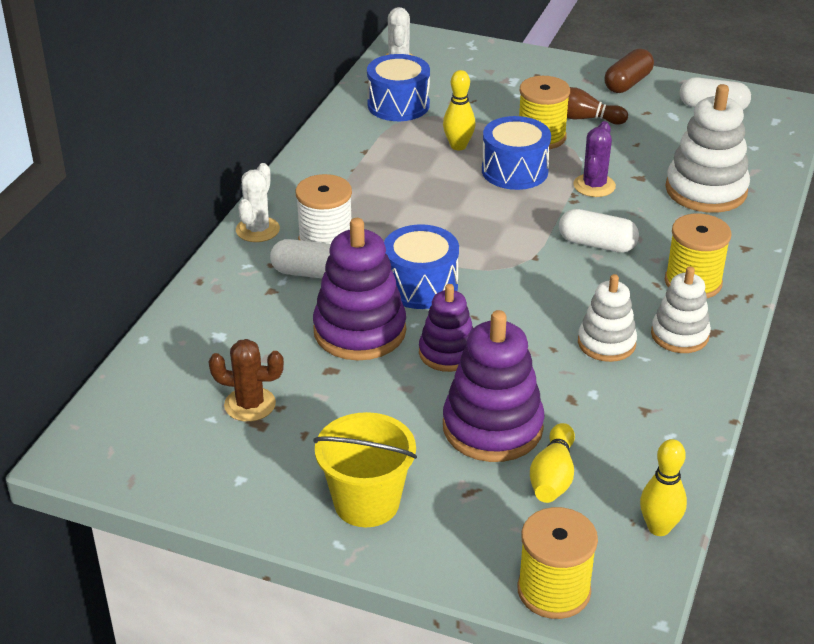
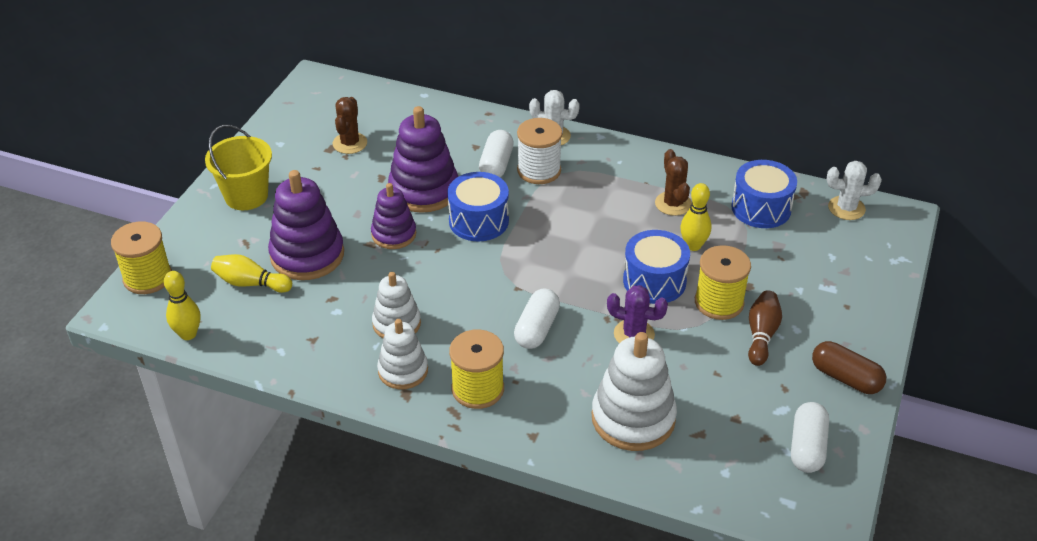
camera: 90 degrees right, 5 degrees up
none -> brown cactus [655,149,692,216]

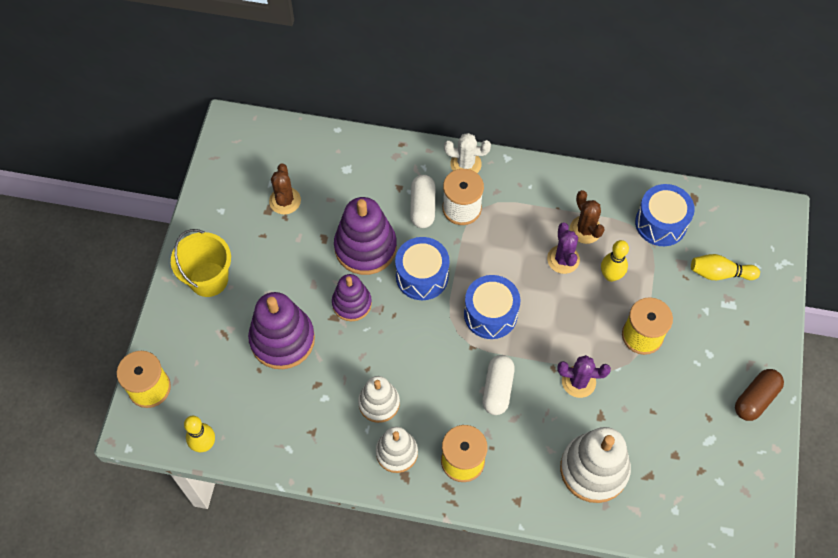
camera: 10 degrees left, 20 degrees up
yellow bowling pin [211,254,292,293] -> yellow bowling pin moved to [691,254,760,280]
blue drum [623,230,690,304] -> blue drum moved to [464,275,520,339]
brown bowling pin [748,290,782,366] -> none
white capsule [791,402,829,473] -> none
brown capsule [812,341,886,394] -> brown capsule turned 75 degrees counterclockwise [735,369,784,421]
white cactus [827,161,882,220] -> none
none -> purple cactus [547,223,580,274]

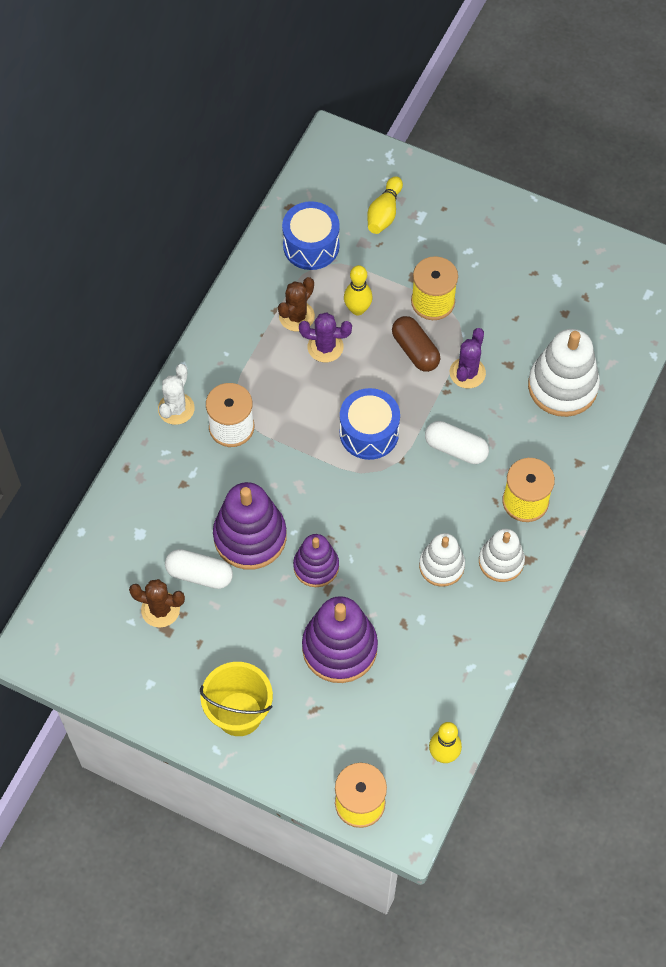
camera: 75 degrees left, 0 degrees up
blue drum [395,237,450,300] -> none
white capsule [410,175,435,228] -> white capsule moved to [165,549,233,589]
brown cactus [570,190,605,244] -> brown cactus turned 45 degrees counterclockwise [278,277,315,331]
brown capsule [735,369,784,421] -> brown capsule moved to [392,316,440,372]

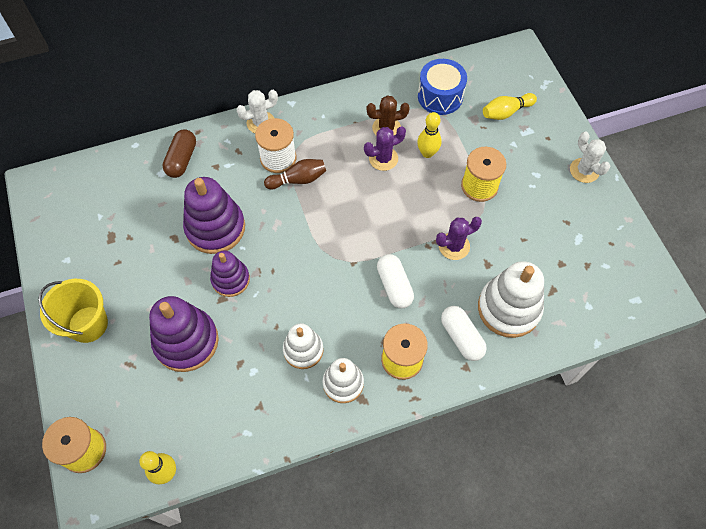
camera: 45 degrees right, 0 degrees up
brown cactus [129,579,185,627] -> none
white capsule [165,549,233,589] -> white capsule moved to [441,306,487,361]
purple cactus [299,312,352,362] -> purple cactus turned 75 degrees counterclockwise [364,126,406,171]
blue drum [340,388,400,460] -> none
brown capsule [392,316,440,372] -> brown capsule moved to [163,129,196,178]
none -> brown bowling pin [264,159,326,190]
none -> white cactus [570,132,610,183]

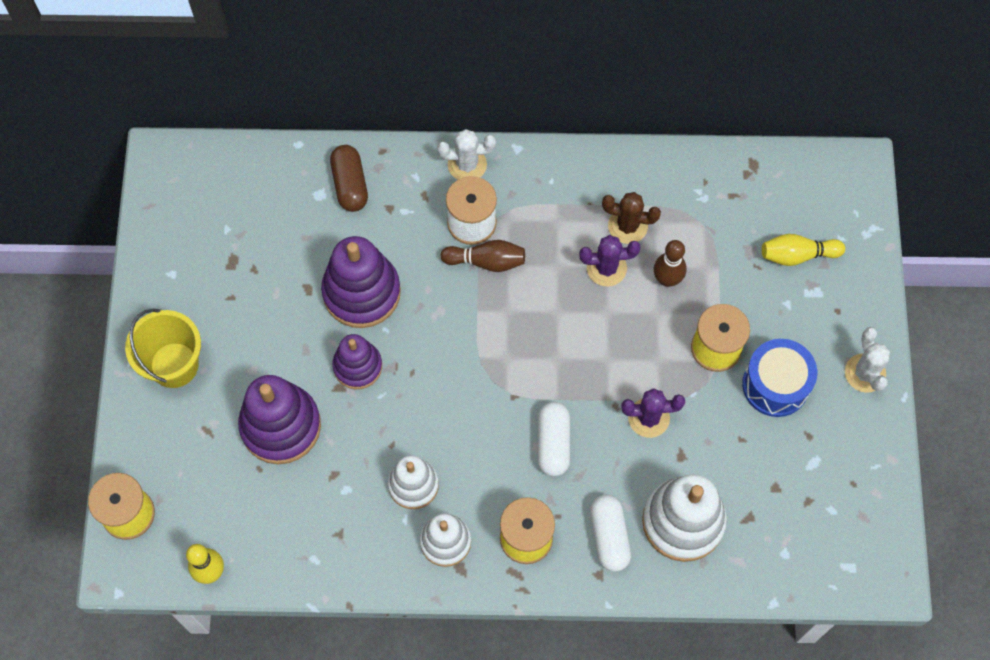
camera: 20 degrees right, 5 degrees up
brown capsule [163,129,196,178] -> brown capsule turned 45 degrees counterclockwise [330,145,368,212]
yellow bowling pin [417,112,442,158] -> brown bowling pin [654,240,687,287]
blue drum [418,59,467,115] -> blue drum moved to [742,339,817,417]

